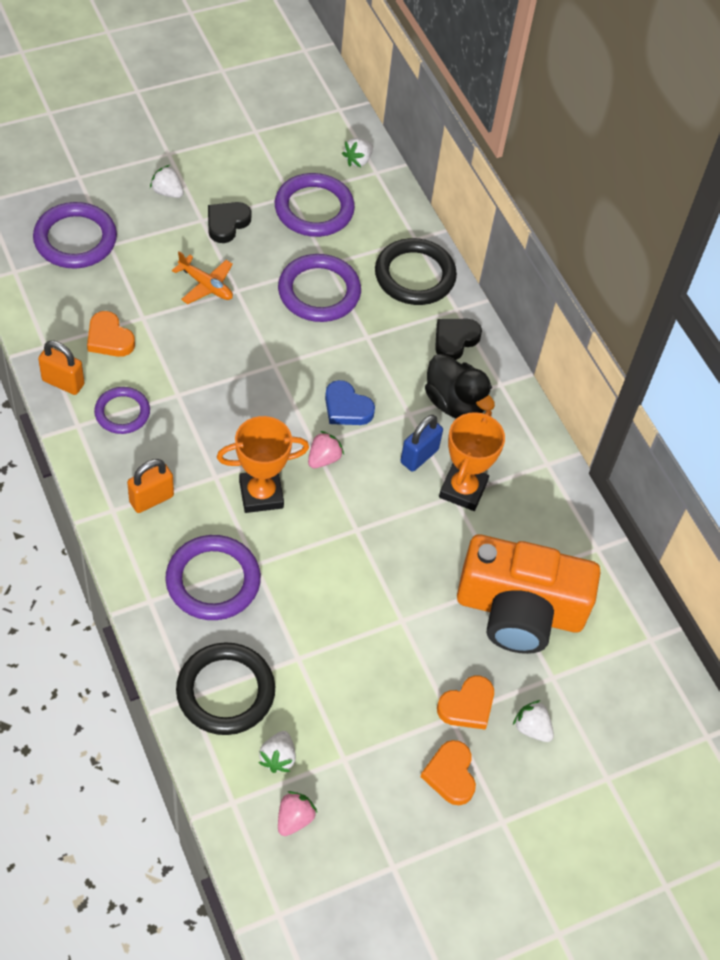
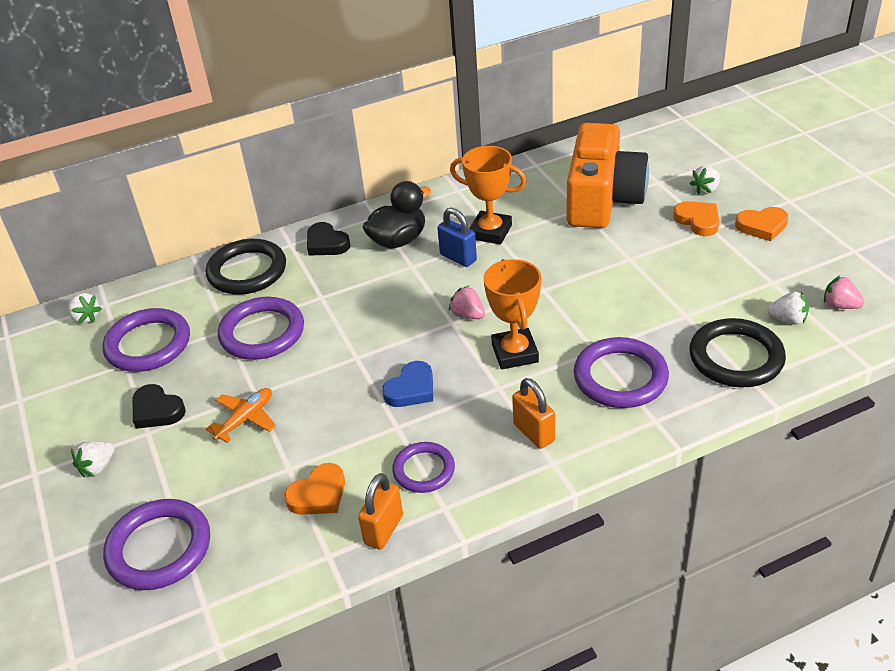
camera: 80 degrees left, 15 degrees down
blue heart [325,380,375,425] -> blue heart moved to [382,361,433,407]

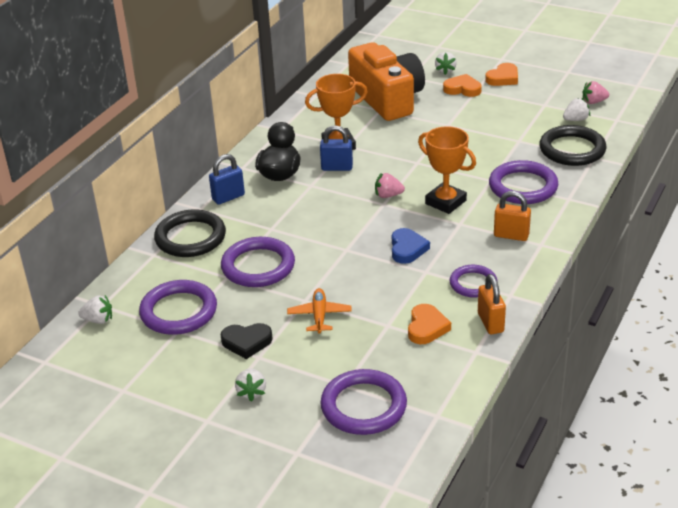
camera: 40 degrees left, 5 degrees down
black heart [307,222,350,255] -> blue padlock [209,154,245,205]

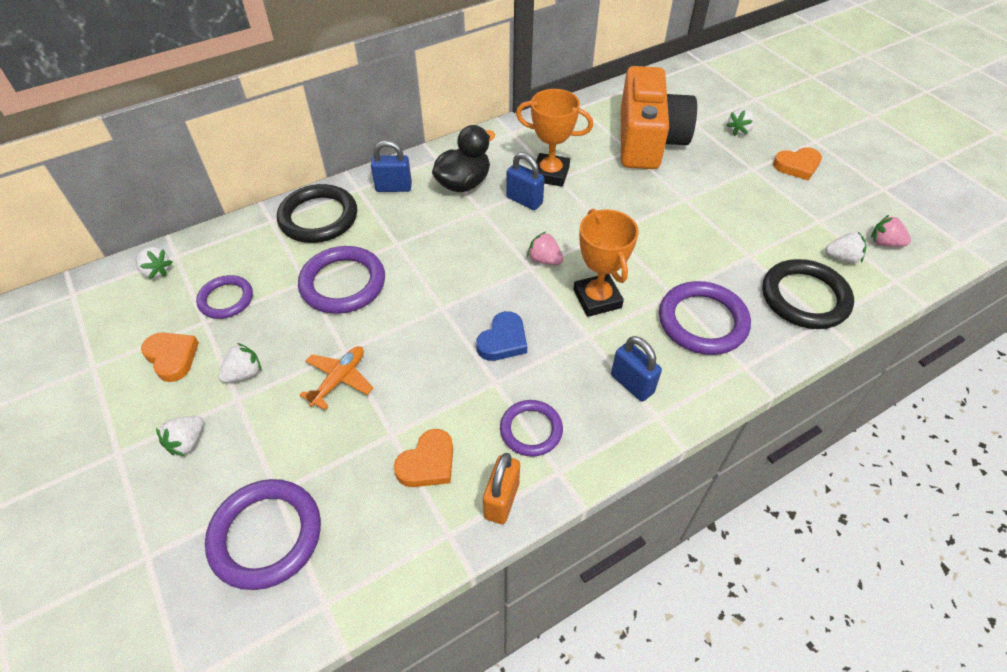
camera: 30 degrees right, 15 degrees up
purple ring [139,280,217,335] -> purple ring [196,275,253,319], size x0.62
black heart [220,323,273,359] -> white strawberry [218,343,261,383]
orange heart [443,74,482,97] -> orange heart moved to [141,333,199,382]
orange padlock [494,191,531,241] -> blue padlock [611,336,662,402]

